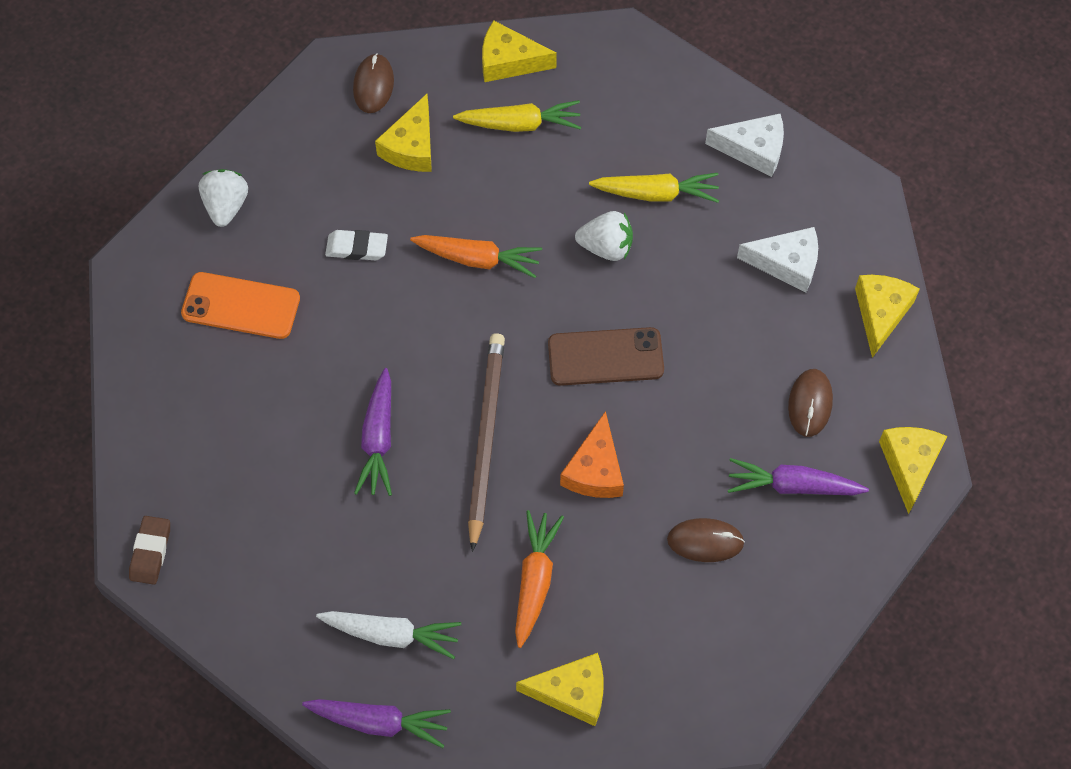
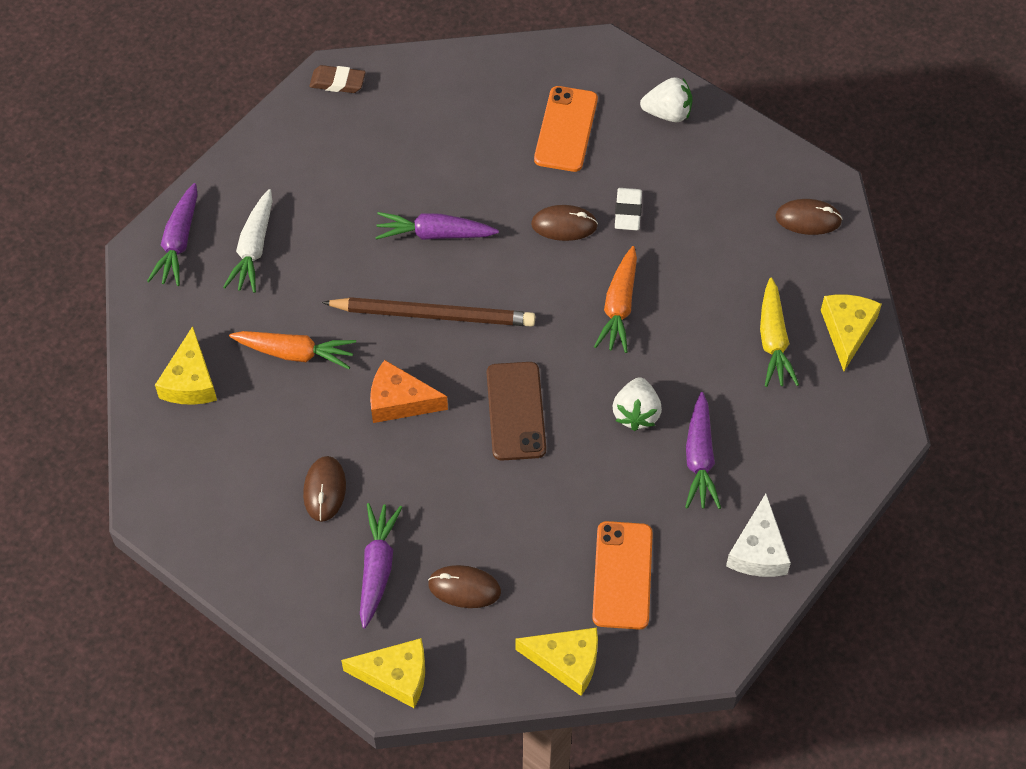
camera: 90 degrees right, 5 degrees down
yellow cheese [375,94,432,172] -> none
yellow carrot [589,173,719,203] -> purple carrot [685,392,721,509]
white cheese [737,227,818,292] -> orange phone [592,521,653,629]
none -> brown mouse [531,205,598,241]

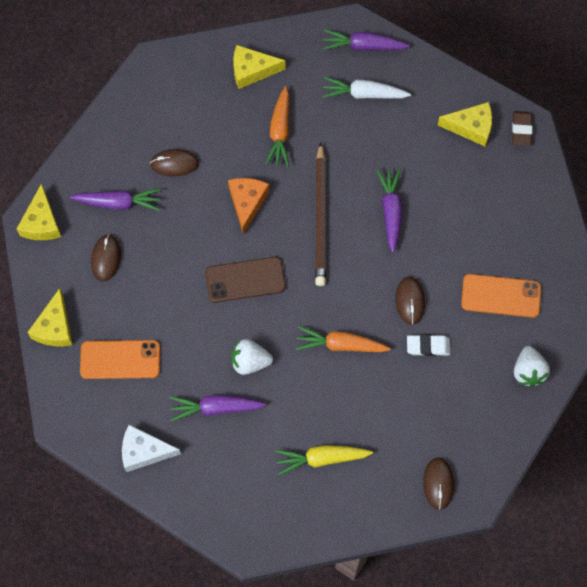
camera: 85 degrees right, 10 degrees up
yellow cheese [821,295,882,371] -> yellow cheese moved to [438,102,492,146]

